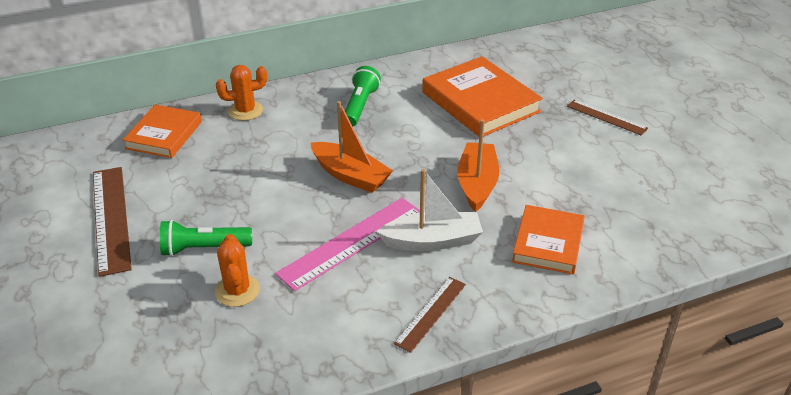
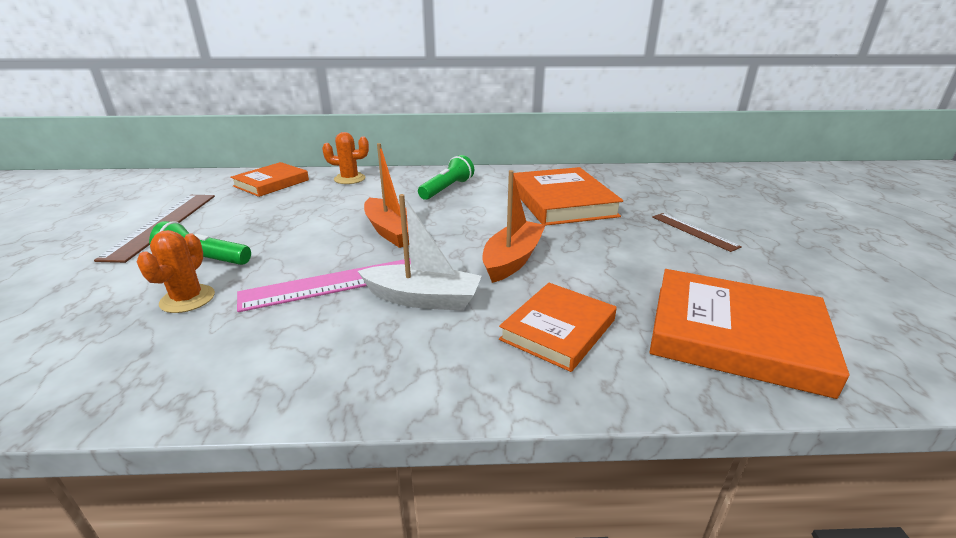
camera: 20 degrees right, 10 degrees down
brown ruler [394,277,466,353] -> none
none -> orange book [649,269,850,399]

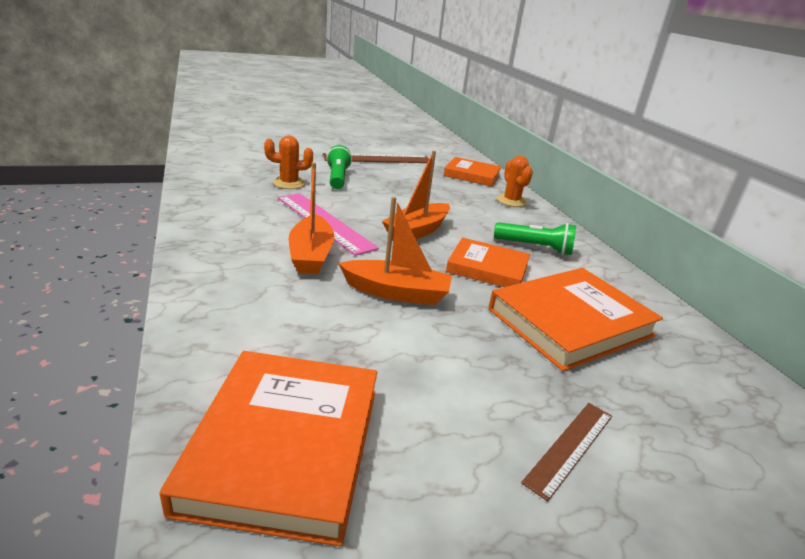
camera: 70 degrees right, 0 degrees up
white boat [358,194,482,311] -> orange boat [289,162,335,274]
orange book [499,283,617,372] -> orange book moved to [446,237,530,287]

